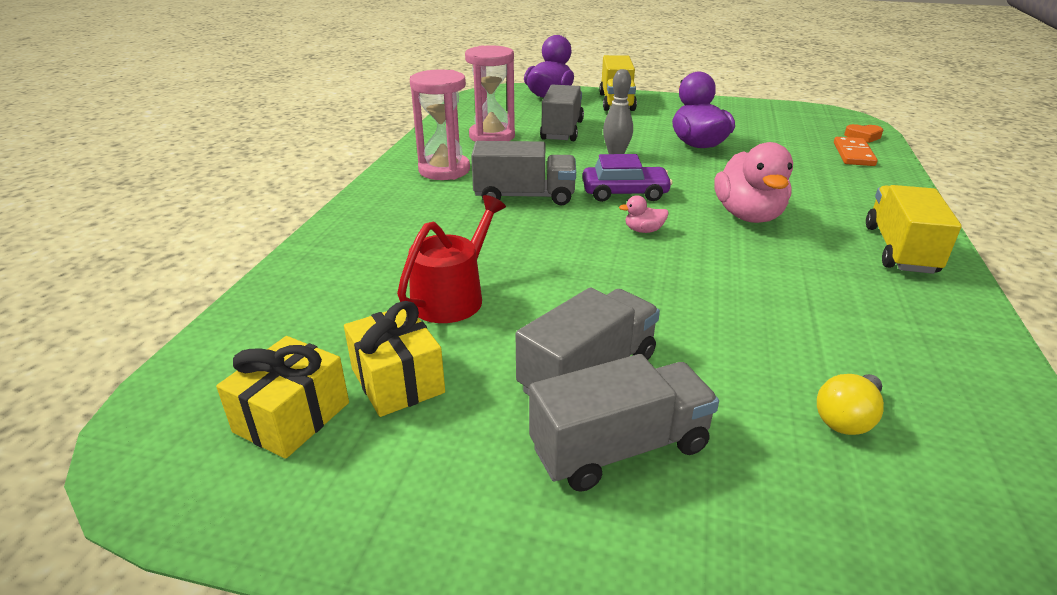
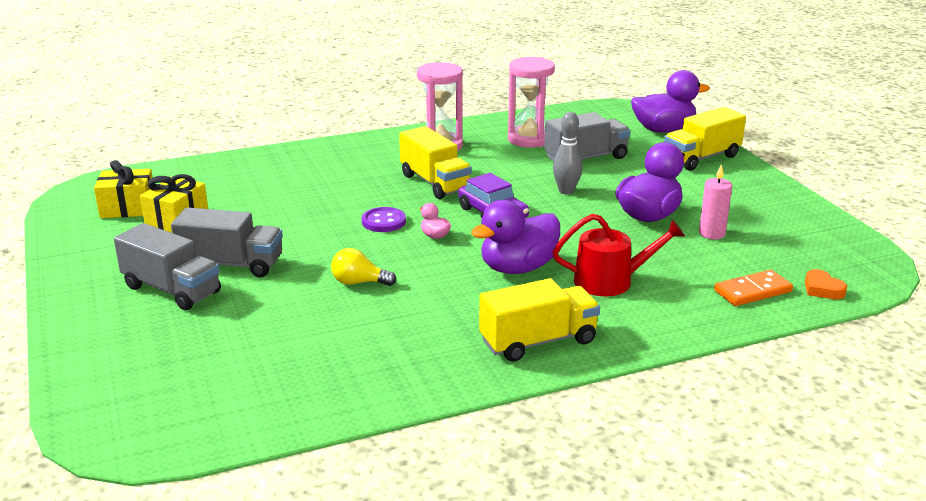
camera: 55 degrees right, 5 degrees down
red watering can [397,195,506,323] -> red watering can moved to [553,214,685,296]
grey truck [471,141,576,205] -> yellow truck [399,126,472,199]
pink duck [715,142,793,223] -> purple duck [471,200,560,274]
yellow light bulb [817,374,884,435] -> yellow light bulb moved to [331,248,397,286]
none -> purple button [362,207,406,232]
none -> pink candle [699,165,732,239]

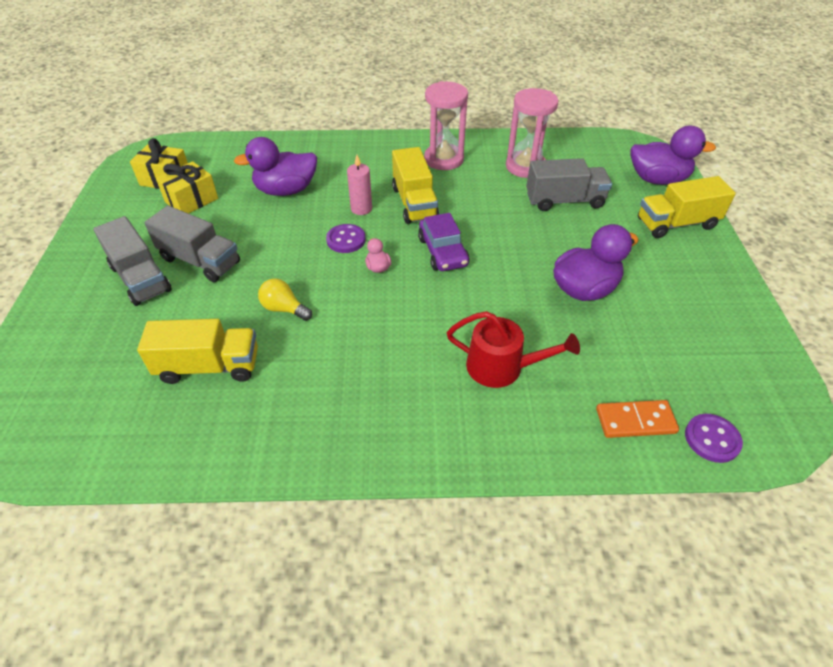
camera: 20 degrees right, 20 degrees up
purple duck [471,200,560,274] -> purple duck moved to [234,137,317,196]
yellow truck [479,278,600,362] -> yellow truck moved to [137,319,258,384]
grey bowling pin [553,112,583,194] -> none
pink candle [699,165,732,239] -> pink candle moved to [347,155,372,215]
orange heart [805,269,847,299] -> purple button [685,414,743,463]

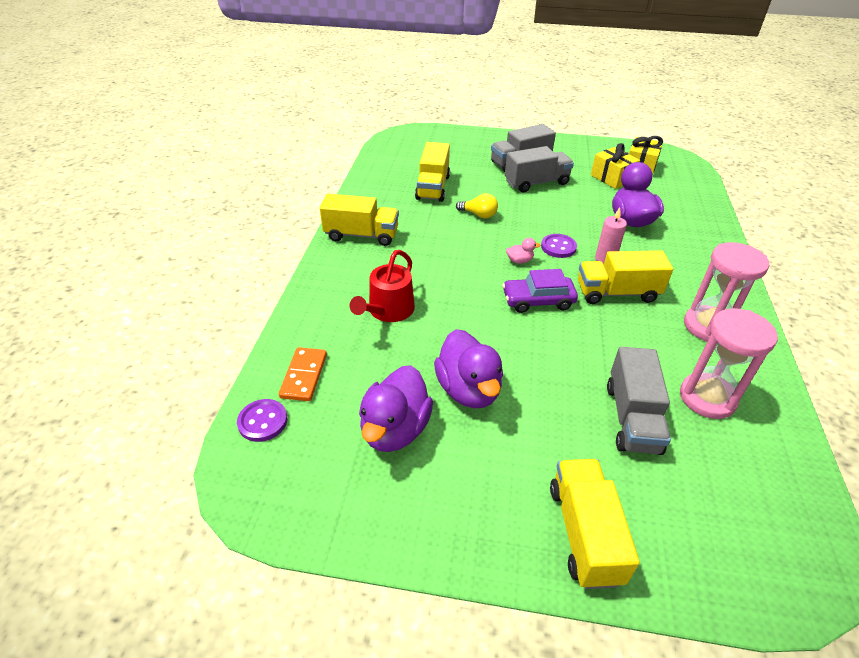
camera: 100 degrees right, 5 degrees down
grey truck [144,205,240,282] -> grey truck turned 150 degrees counterclockwise [505,146,574,192]
yellow light bulb [258,278,312,321] -> yellow light bulb turned 75 degrees clockwise [456,193,498,218]
purple duck [631,126,716,185] -> purple duck moved to [359,365,433,452]
none -> yellow truck [320,194,399,246]

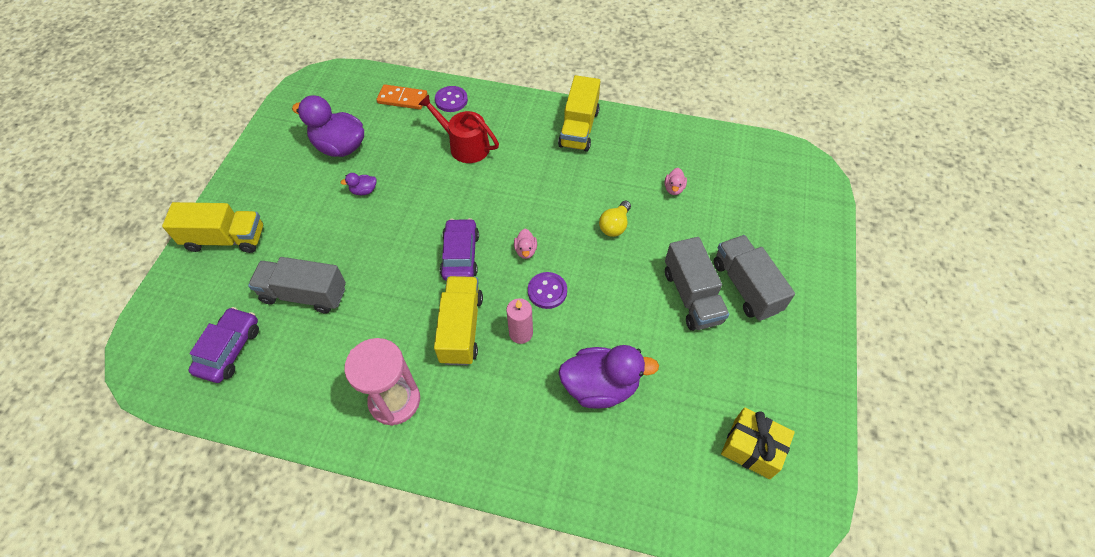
camera: 95 degrees right, 15 degrees up
purple button [237,399,287,442] -> purple button moved to [435,86,468,112]
yellow truck [415,142,450,202] -> pink duck [665,168,687,195]
purple duck [434,329,503,408] -> purple duck [340,173,377,195], size x0.44
yellow gift [591,143,640,189] -> none
pink hourglass [680,308,778,419] -> none
none -> purple car [189,307,259,383]

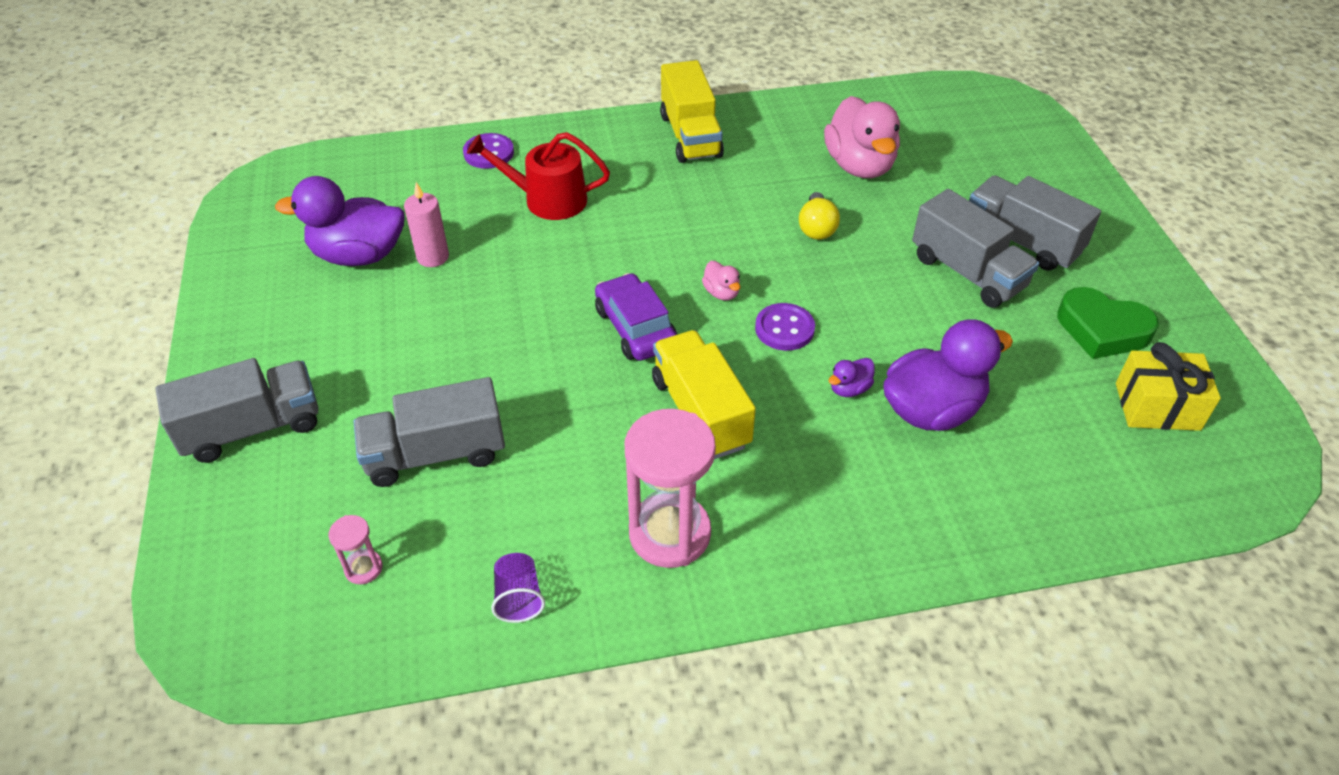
camera: 25 degrees left, 10 degrees down
yellow truck [162,202,263,253] -> grey truck [156,358,318,463]
purple car [189,307,259,383] -> pink hourglass [329,515,383,584]
purple duck [340,173,377,195] -> purple duck moved to [829,358,875,397]
orange domino [377,84,428,110] -> none
pink candle [506,298,533,344] -> pink candle moved to [404,182,449,267]
pink duck [665,168,687,195] -> pink duck [824,96,900,178], size x2.29
none -> purple cup [491,553,545,623]
none -> green heart [1057,287,1158,359]

